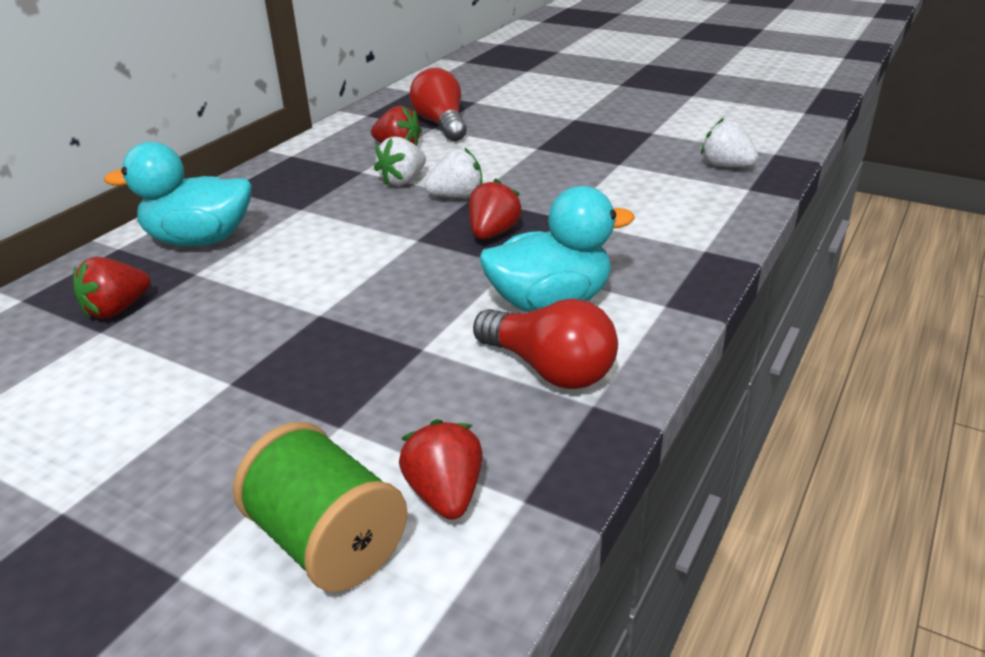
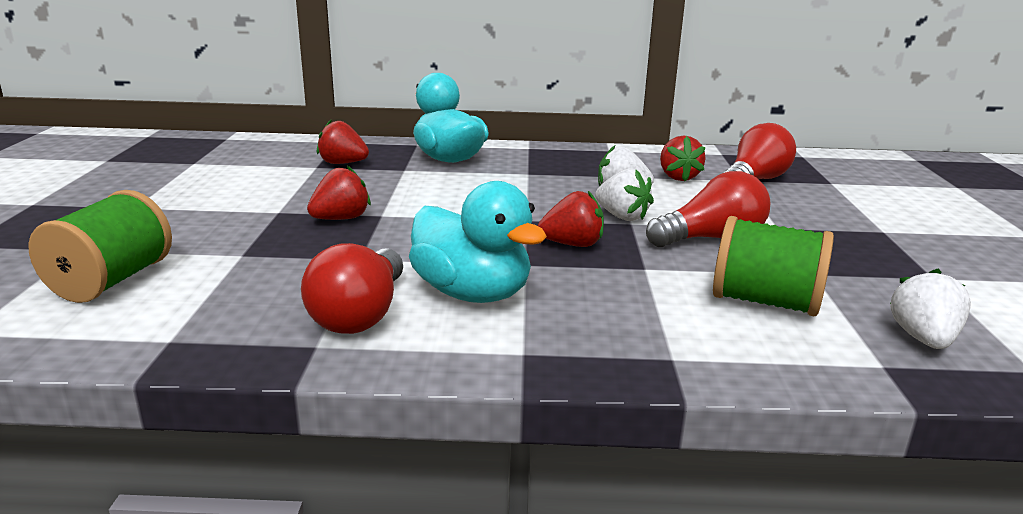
camera: 60 degrees right, 10 degrees down
red strawberry [399,419,482,520] -> red strawberry moved to [307,166,371,220]
none -> red light bulb [646,171,770,247]
none -> green spool [713,216,834,316]

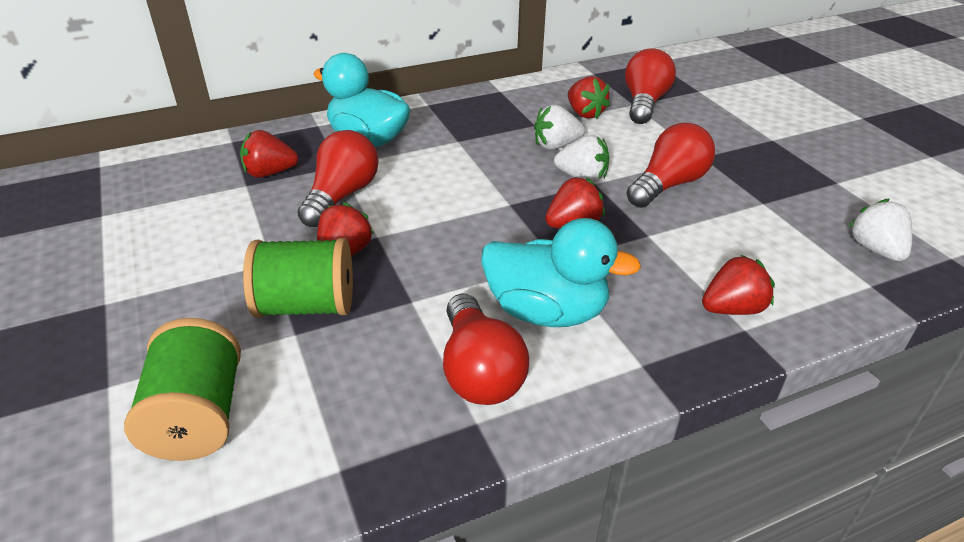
camera: 25 degrees left, 15 degrees up
green spool [713,216,834,316] -> green spool moved to [243,238,353,318]
none -> red light bulb [298,130,379,227]
none -> red strawberry [702,255,775,315]

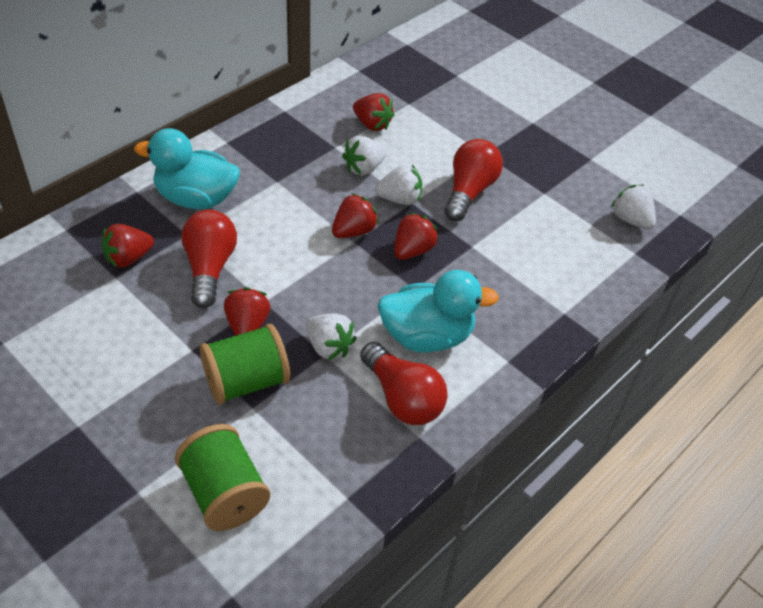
camera: 25 degrees left, 10 degrees up
red light bulb [625,48,676,124] -> none
red strawberry [702,255,775,315] -> red strawberry moved to [332,193,379,238]
none -> white strawberry [306,314,357,360]

